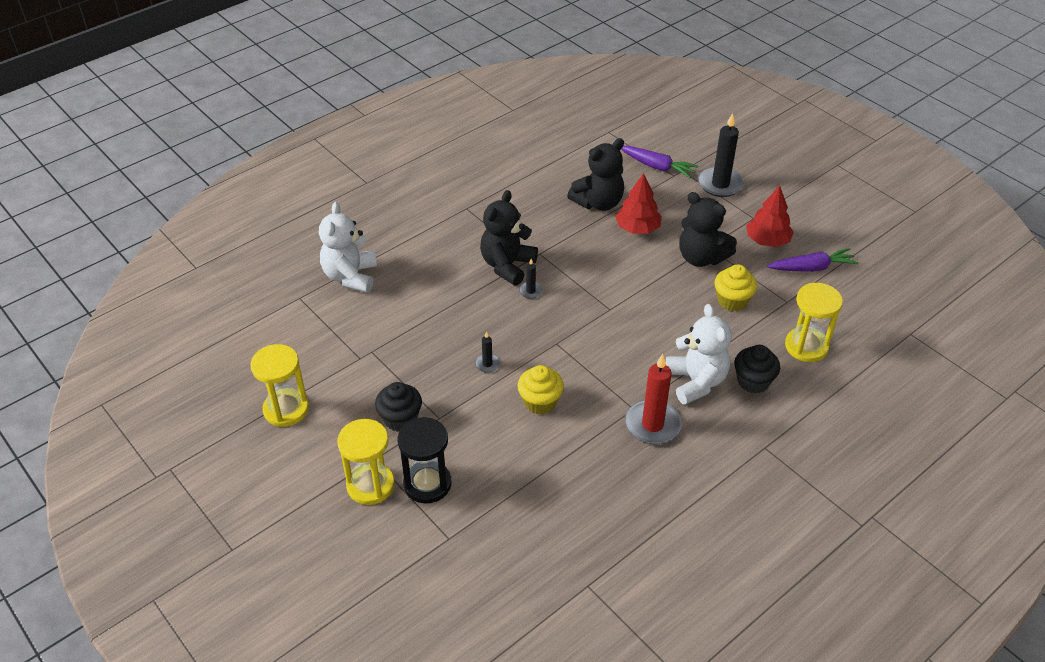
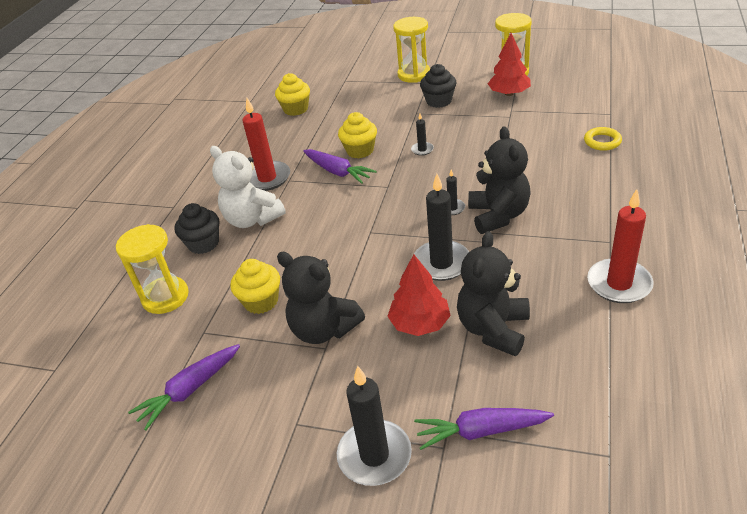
camera: 150 degrees right, 5 degrees down
white teddy bear [319,202,377,293] -> yellow ring [584,127,622,151]
black hourglass [398,417,452,503] -> none
black teddy bear [679,192,737,267] -> black teddy bear turned 150 degrees counterclockwise [277,252,365,344]
red tree [746,186,794,247] -> red tree moved to [488,33,531,96]
none -> yellow cupcake [275,73,310,116]
none -> purple carrot [303,149,377,184]
none -> black candle [414,174,469,281]
none -> red candle [587,189,654,303]

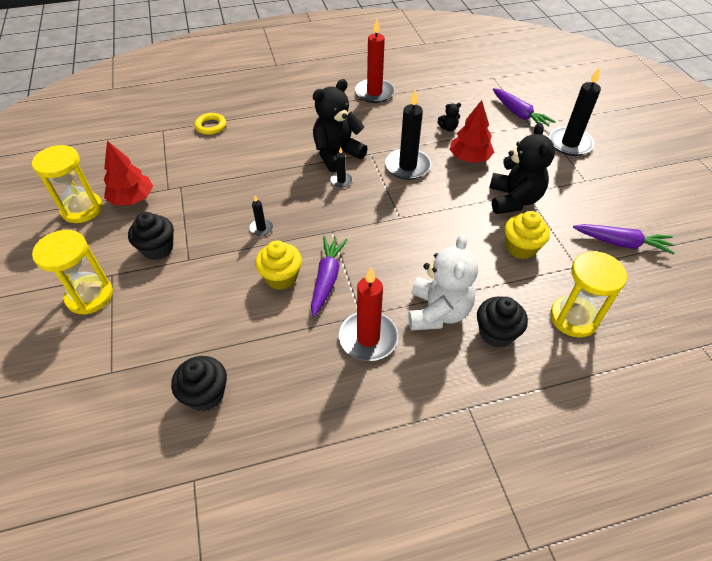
camera: 125 degrees left, 10 degrees up
yellow cupcake [275,73,310,116] -> black cupcake [171,356,227,411]
black teddy bear [457,231,530,356] -> black teddy bear [437,103,461,131], size x0.43

